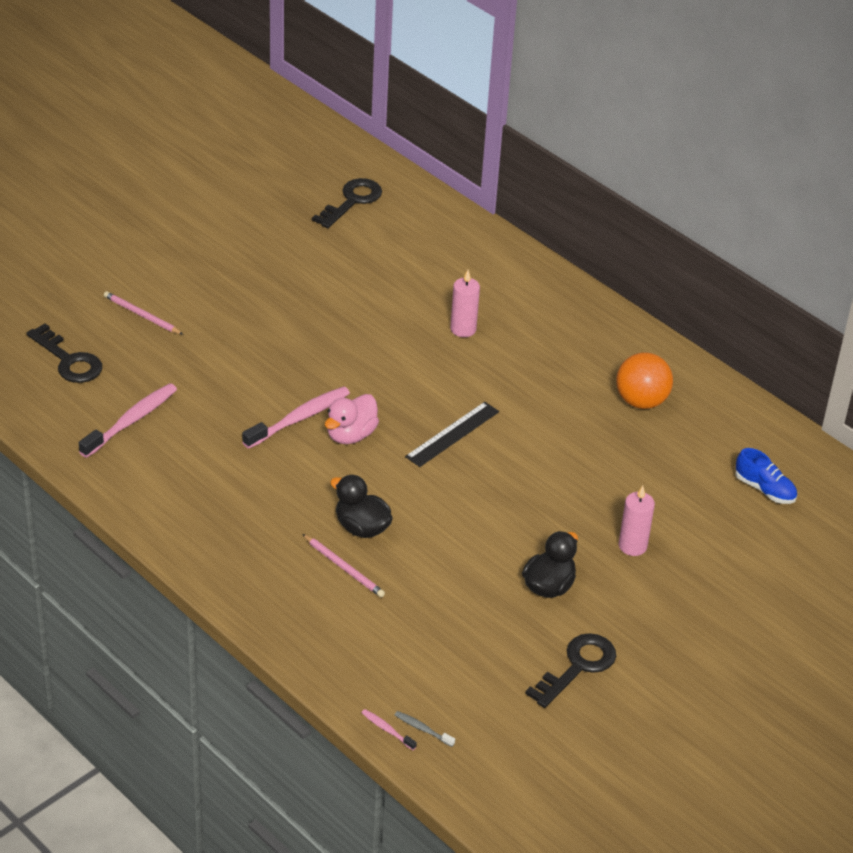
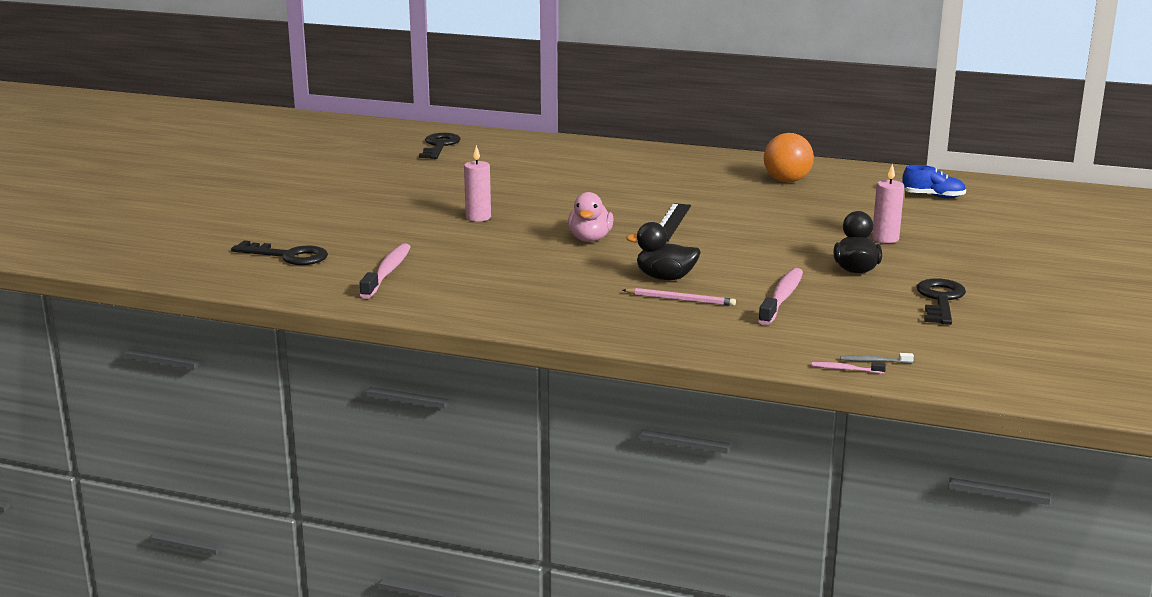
camera: 25 degrees left, 20 degrees down
pink pencil [104,291,183,335] -> none
pink toothbrush [242,386,350,449] -> pink toothbrush moved to [758,268,803,326]
pink candle [450,270,480,337] -> pink candle moved to [464,145,491,222]

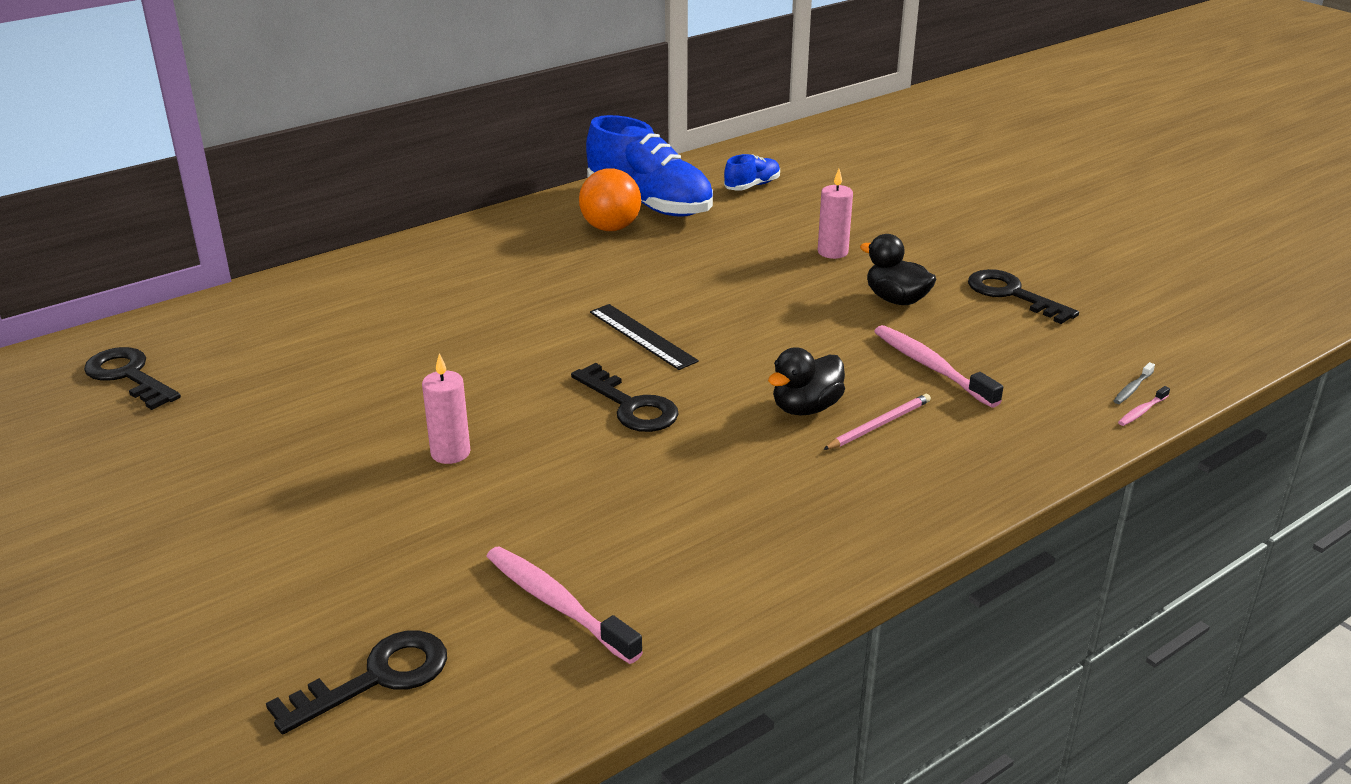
camera: 55 degrees left, 10 degrees up
pink duck [568,192,614,242] -> black key [571,363,679,432]
none -> blue shoe [586,115,713,217]

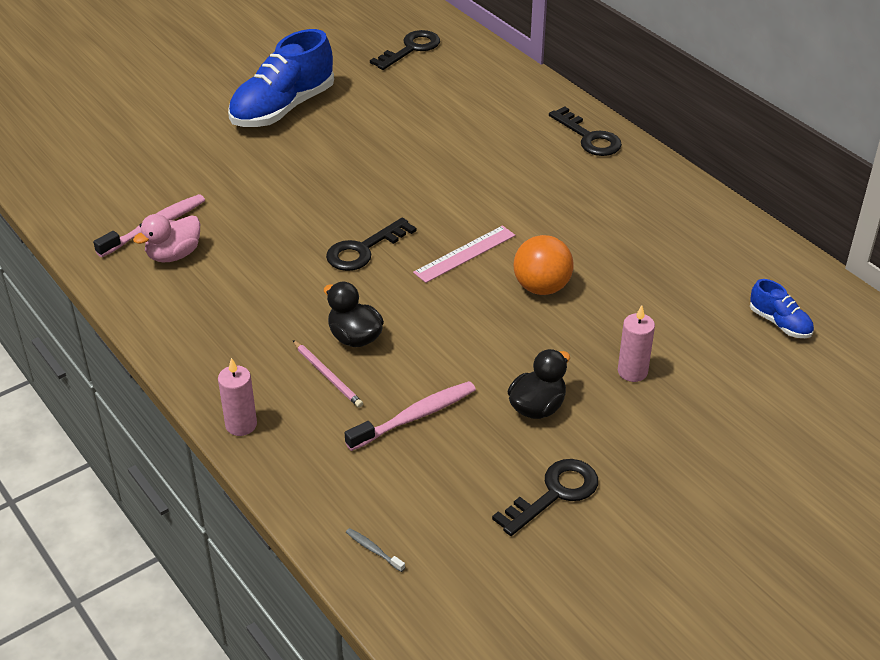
camera: 90 degrees right, 10 degrees up
black key [266,631,447,734] -> black key moved to [549,106,622,156]
pink candle [422,353,470,464] -> pink candle moved to [218,358,257,436]
orange ball [579,168,641,231] -> orange ball moved to [513,235,574,295]
blue shoe [586,115,713,217] -> blue shoe moved to [228,29,334,127]
black ruler [590,304,699,370] -> pink ruler [413,225,515,283]
pink toothbrush [1118,386,1170,426] -> none
none -> pink duck [133,214,200,263]

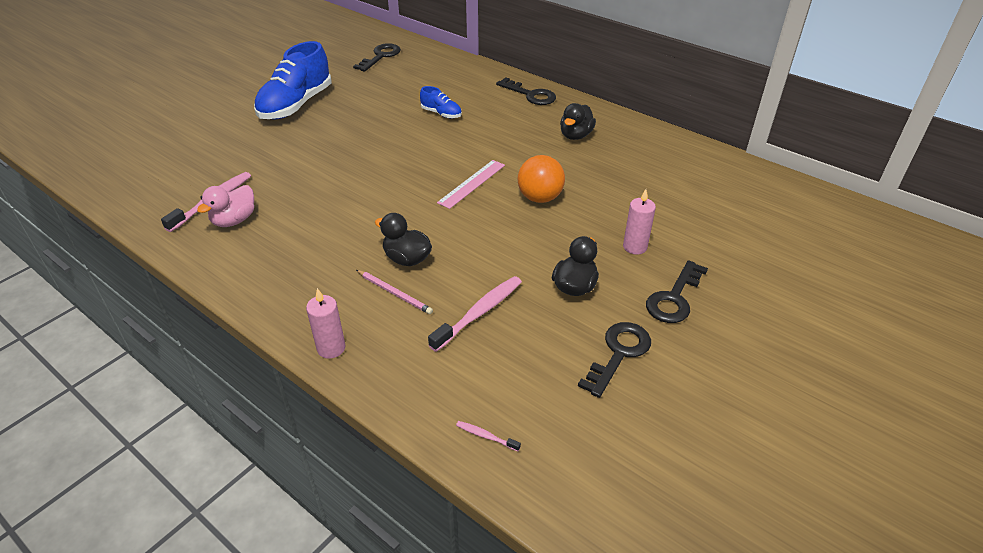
camera: 15 degrees left, 0 degrees up
black key [326,218,417,271] -> black key moved to [646,260,708,323]
grey toothbrush [346,528,405,572] -> pink toothbrush [456,421,521,451]
blue shoe [750,279,814,338] -> blue shoe moved to [420,86,462,119]
none -> black duck [560,103,596,140]

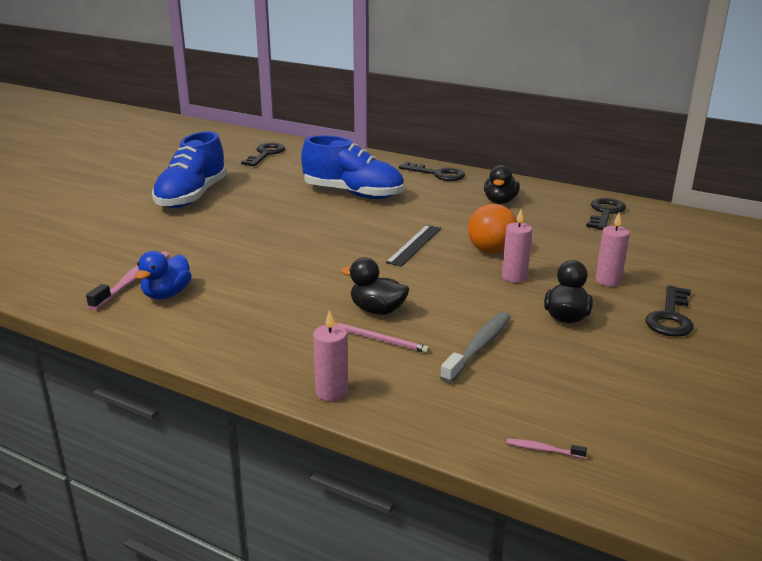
camera: 10 degrees left, 15 degrees down
pink duck [197,185,254,227] -> blue duck [135,251,192,299]
blue shoe [420,86,462,119] -> blue shoe [301,135,404,199], size x2.13
pink toothbrush [428,276,522,352] -> grey toothbrush [440,312,511,383]
pink ruler [437,160,505,209] -> black ruler [386,225,441,267]
black key [578,322,651,398] -> black key moved to [586,198,626,230]
none -> pink candle [502,209,532,283]

